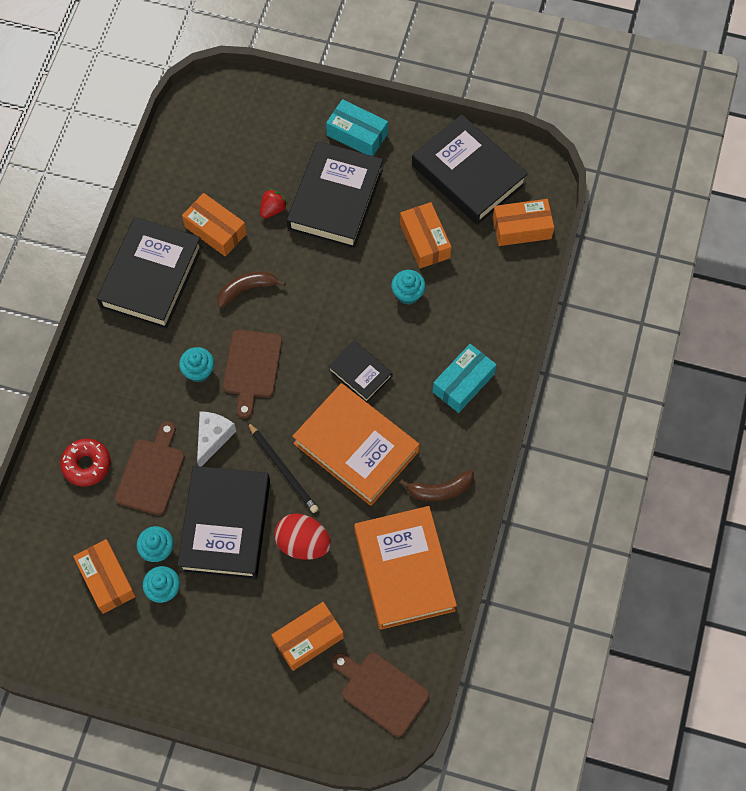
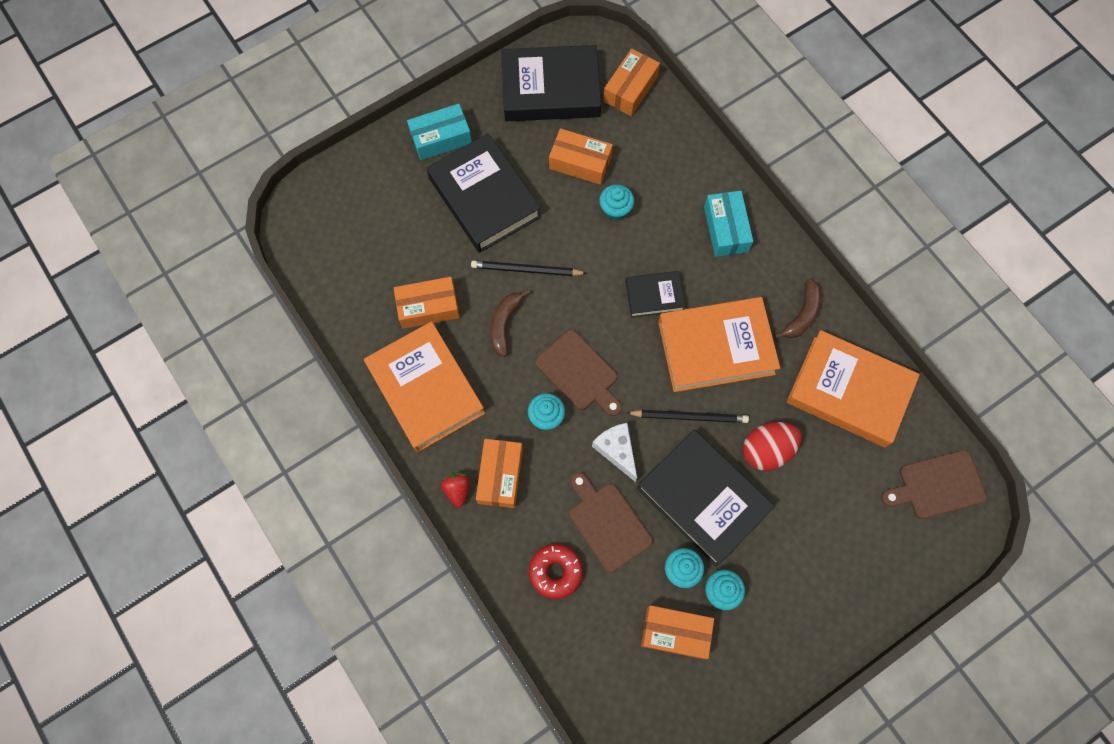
camera: 50 degrees left, 5 degrees up
black book [97,217,203,329] -> orange book [364,321,485,452]
red strawberry [260,188,288,218] -> red strawberry moved to [441,472,470,507]
orange box [272,602,344,671] -> orange box moved to [476,439,523,508]
none -> black pencil [471,260,587,276]

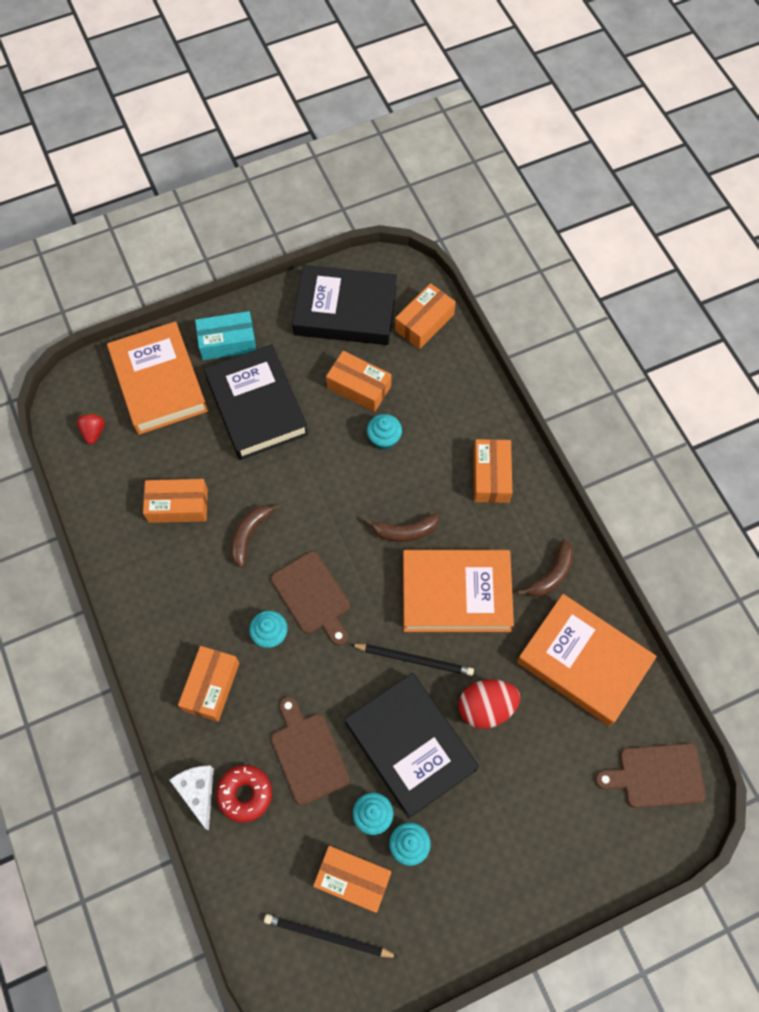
camera: 10 degrees right, 5 degrees down
orange book [364,321,485,452] -> orange book moved to [107,321,208,435]
red strawberry [441,472,470,507] -> red strawberry moved to [77,412,105,444]
black pencil [471,260,587,276] -> black pencil moved to [264,914,398,958]
white cheese [592,423,637,482] -> white cheese moved to [169,766,214,831]
black book [625,271,685,318] -> brown banana [364,513,440,542]
turquoise box [704,191,753,257] -> orange box [473,439,512,503]

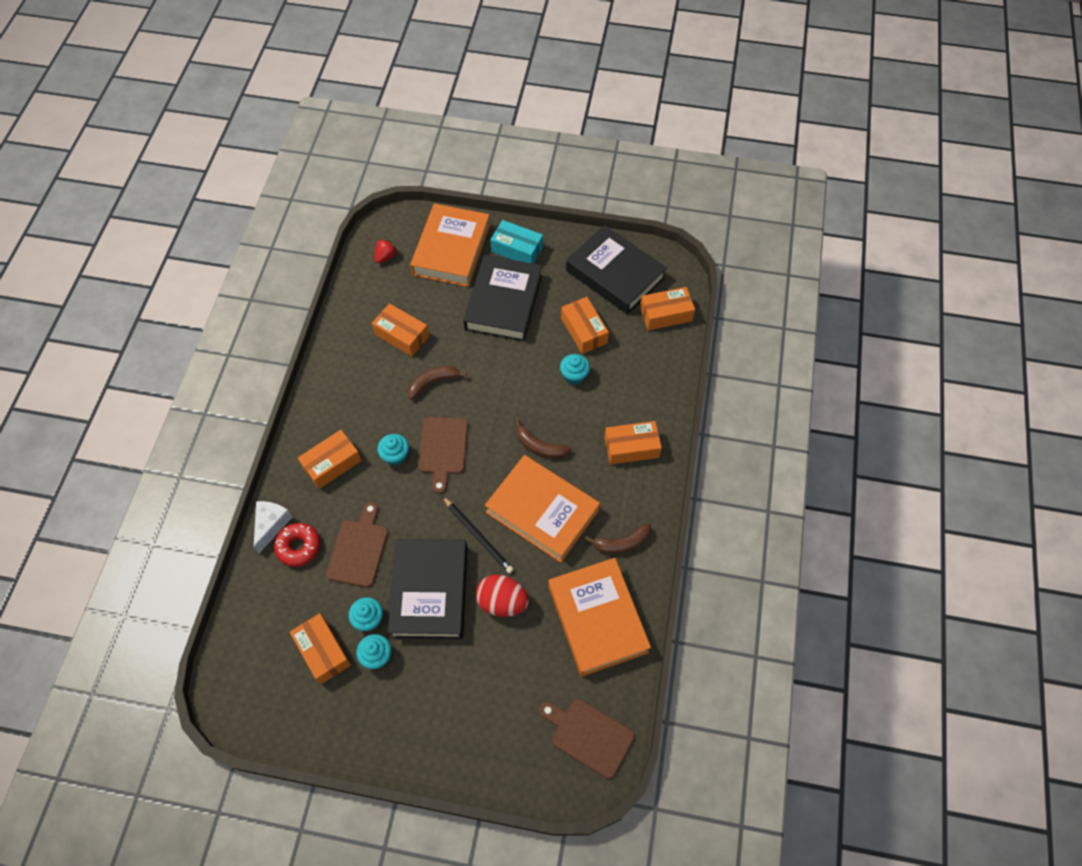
camera: 35 degrees right, 5 degrees down
black pencil [264,914,398,958] -> none
orange box [473,439,512,503] -> orange box turned 45 degrees clockwise [604,421,662,464]

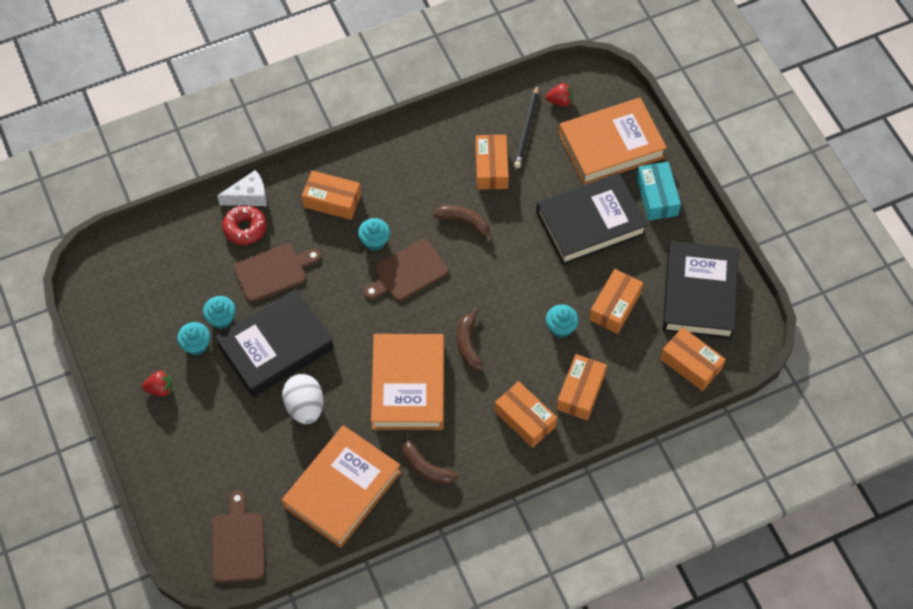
camera: 55 degrees right, 0 degrees up
orange box [290,613,351,684] -> orange box moved to [556,354,607,420]
black pencil [442,496,514,574] -> black pencil moved to [514,85,539,168]
red egg [476,575,529,617] -> white egg [282,374,324,424]
none -> red strawberry [142,370,173,396]

